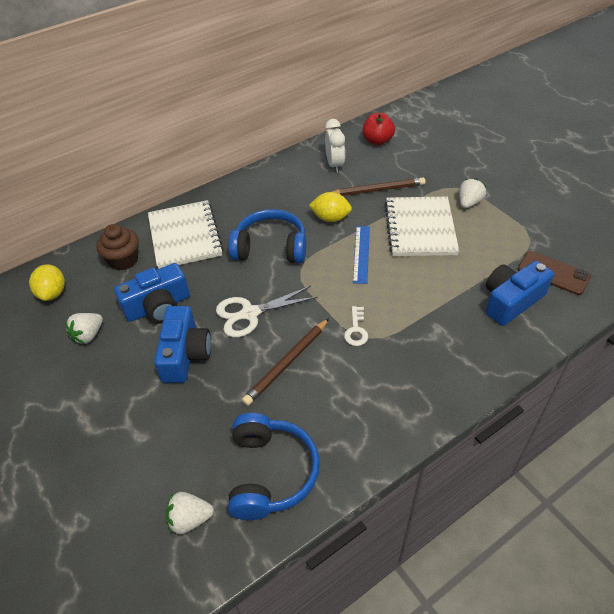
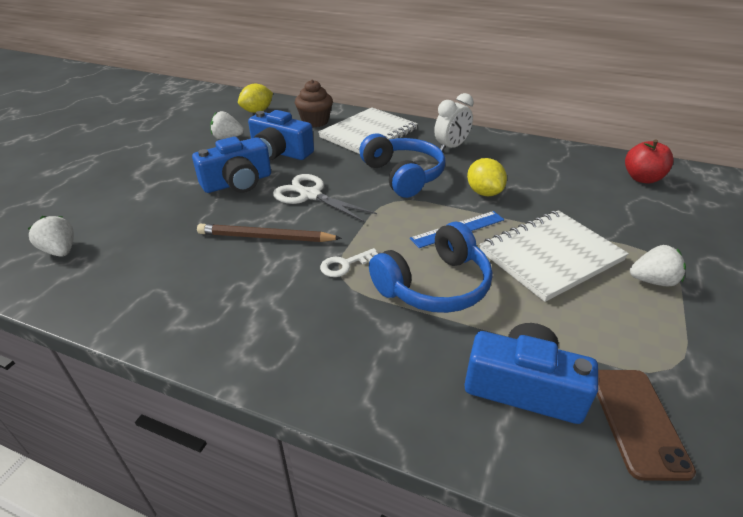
camera: 55 degrees right, 10 degrees down
blue headphones [228,413,320,520] -> blue headphones moved to [369,222,492,313]
white clock [325,119,345,173] -> white clock moved to [434,93,474,152]
brown pencil [332,177,426,196] -> none

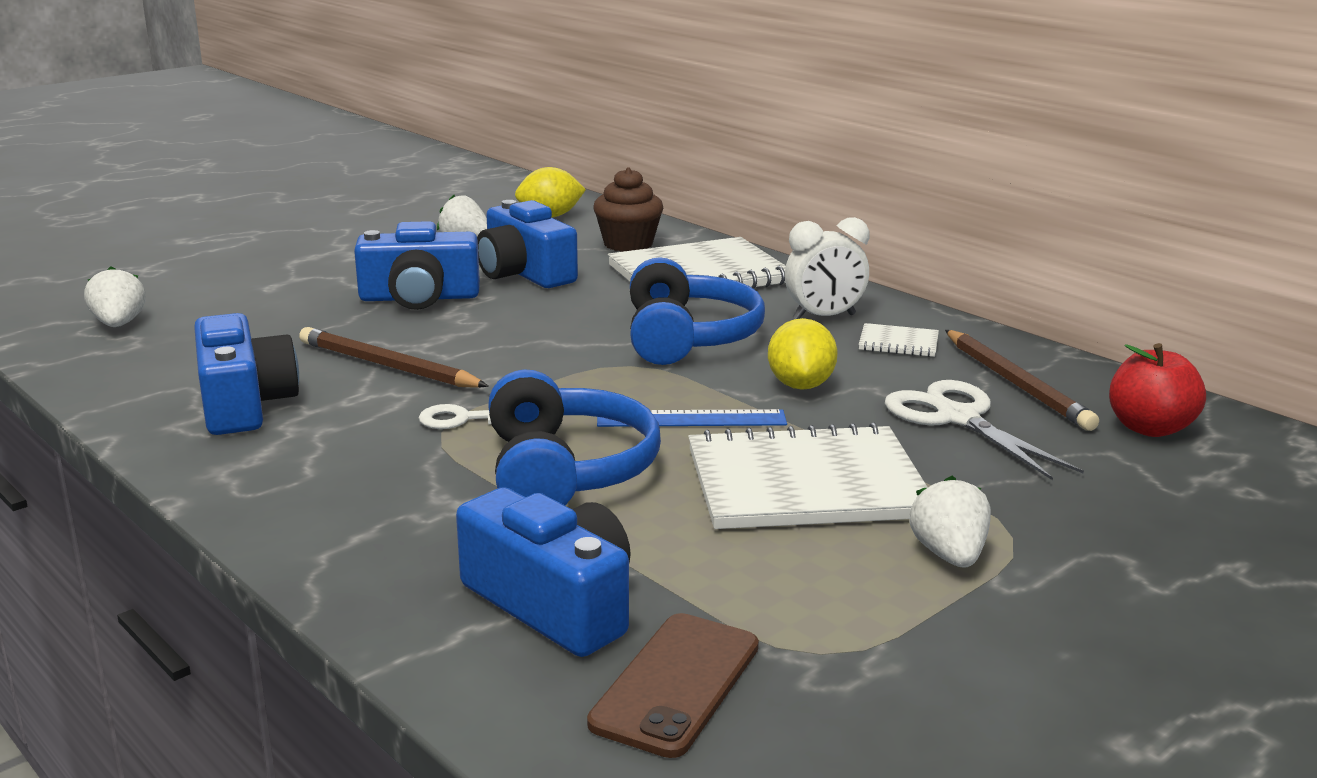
camera: 25 degrees right, 15 degrees down
white scissors [273,174,377,223] -> white scissors moved to [885,380,1084,480]
blue headphones [369,222,492,313] -> blue headphones turned 90 degrees counterclockwise [488,369,661,505]
white strawberry [630,245,686,286] -> white strawberry turned 120 degrees counterclockwise [910,476,991,568]
none -> blue camera [194,313,299,435]
none -> white notebook [859,323,939,357]
none -> brown pencil [945,330,1099,431]

